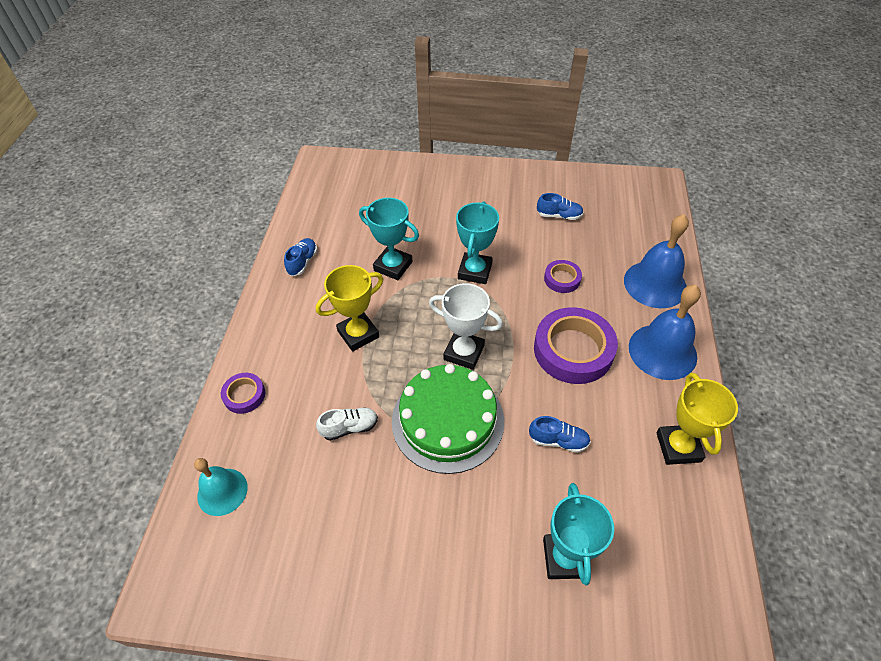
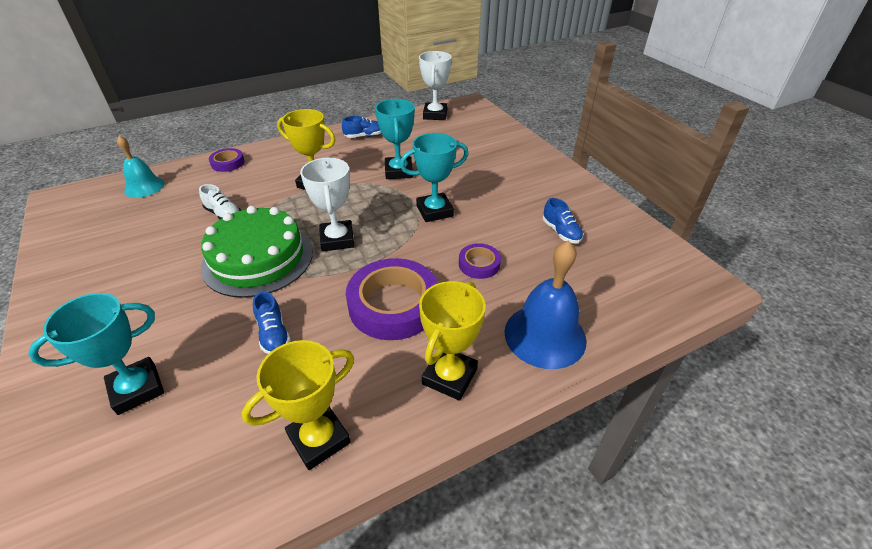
camera: 55 degrees right, 10 degrees down
blue bell [629,285,701,380] -> yellow trophy [419,281,486,401]
none -> white trophy [419,51,452,120]

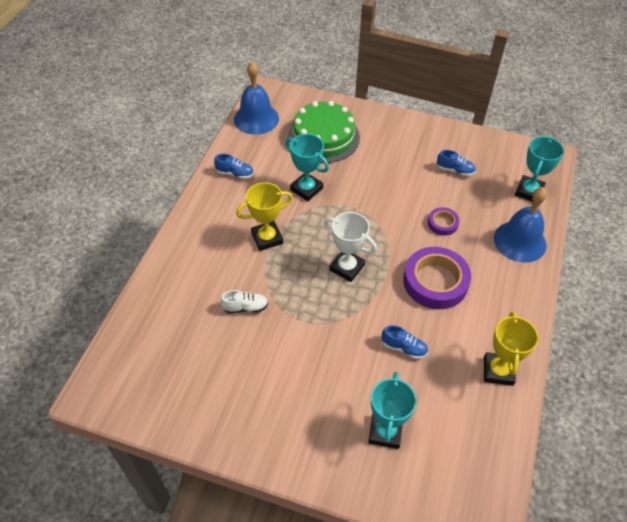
camera: 45 degrees left, 10 degrees up
turquoise bell [117,136,164,198] -> none
green cake [201,206,313,298] -> green cake moved to [288,101,360,163]
purple tape [209,148,245,172] -> none
blue shoe [342,116,381,138] -> blue shoe turned 75 degrees clockwise [214,154,254,179]
turquoise trophy [400,133,469,222] -> turquoise trophy moved to [515,136,564,201]
white trophy [419,51,452,120] -> blue bell [234,62,279,135]
yellow trophy [419,281,486,401] -> none

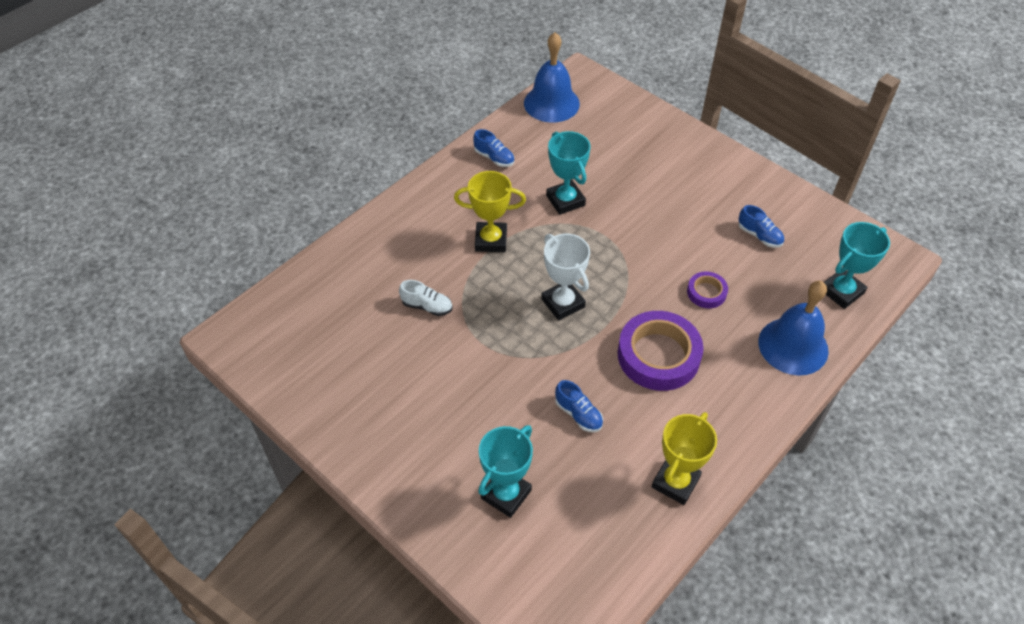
camera: 25 degrees right, 0 degrees up
green cake [288,101,360,163] -> none

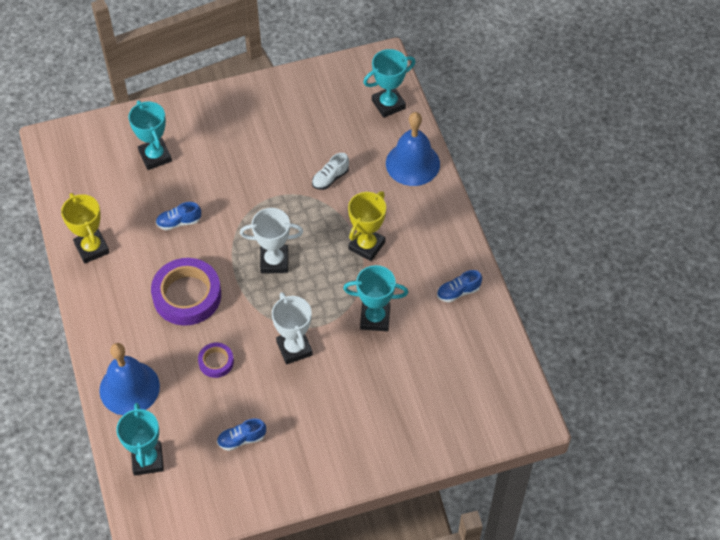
camera: 120 degrees right, 5 degrees up
blue bell [524,32,580,123] -> blue bell moved to [386,112,440,186]
none -> white trophy [272,292,313,364]
none -> turquoise trophy [363,49,416,118]

